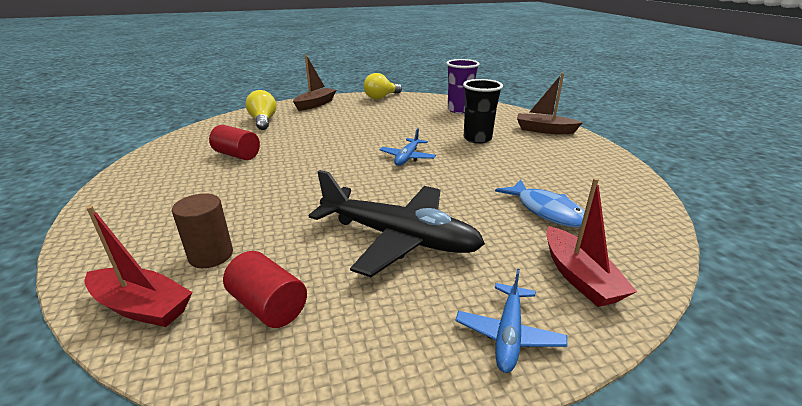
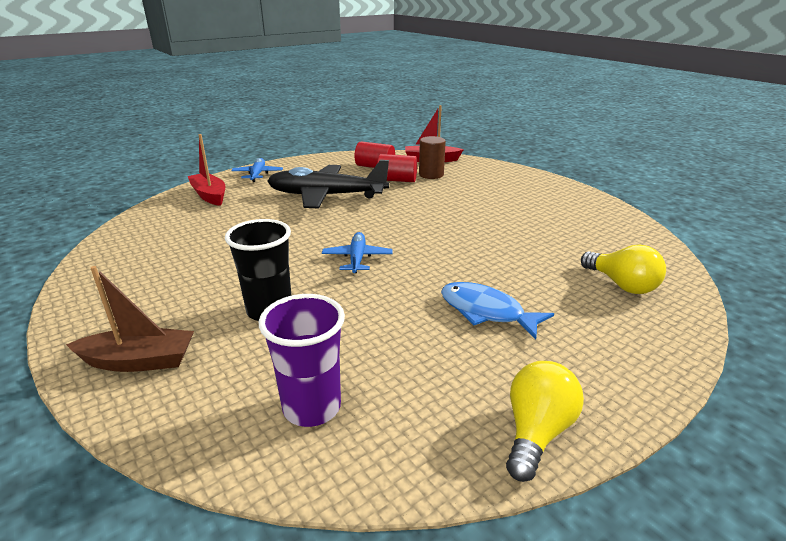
camera: 160 degrees right, 0 degrees up
red cylinder [209,125,260,160] -> red cylinder moved to [377,154,417,182]
brown boat [293,55,336,111] -> none
blue fish [495,180,585,228] -> blue fish moved to [441,282,554,340]

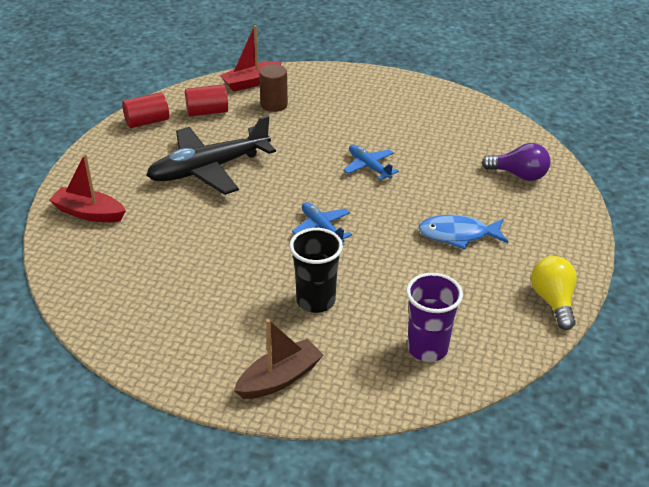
camera: 35 degrees left, 10 degrees up
blue plane [231,158,283,182] -> blue plane moved to [343,145,399,180]
red cylinder [377,154,417,182] -> red cylinder moved to [122,92,169,128]
yellow light bulb [581,245,666,294] -> purple light bulb [482,143,551,181]

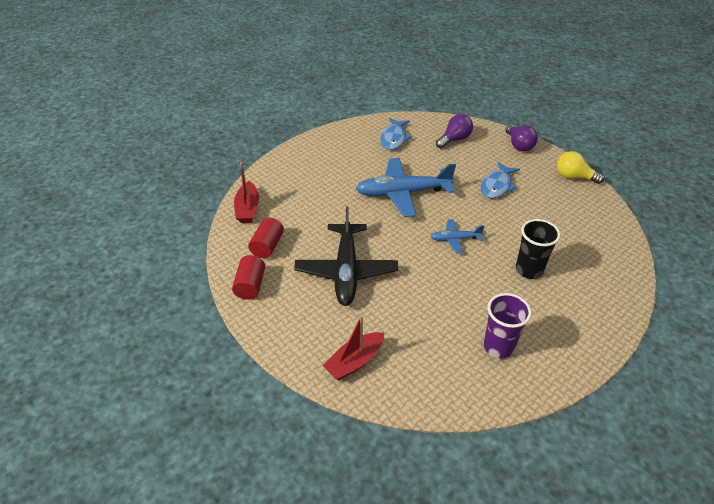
camera: 60 degrees left, 5 degrees up
brown boat [234,319,323,399] -> none
brown cylinder [259,64,288,112] -> none
blue plane [343,145,399,180] -> blue plane [355,158,456,217], size x2.02
purple cup [406,273,463,362] -> purple cup moved to [484,293,532,358]
none -> blue fish [380,118,412,150]
none -> purple light bulb [505,124,538,152]

